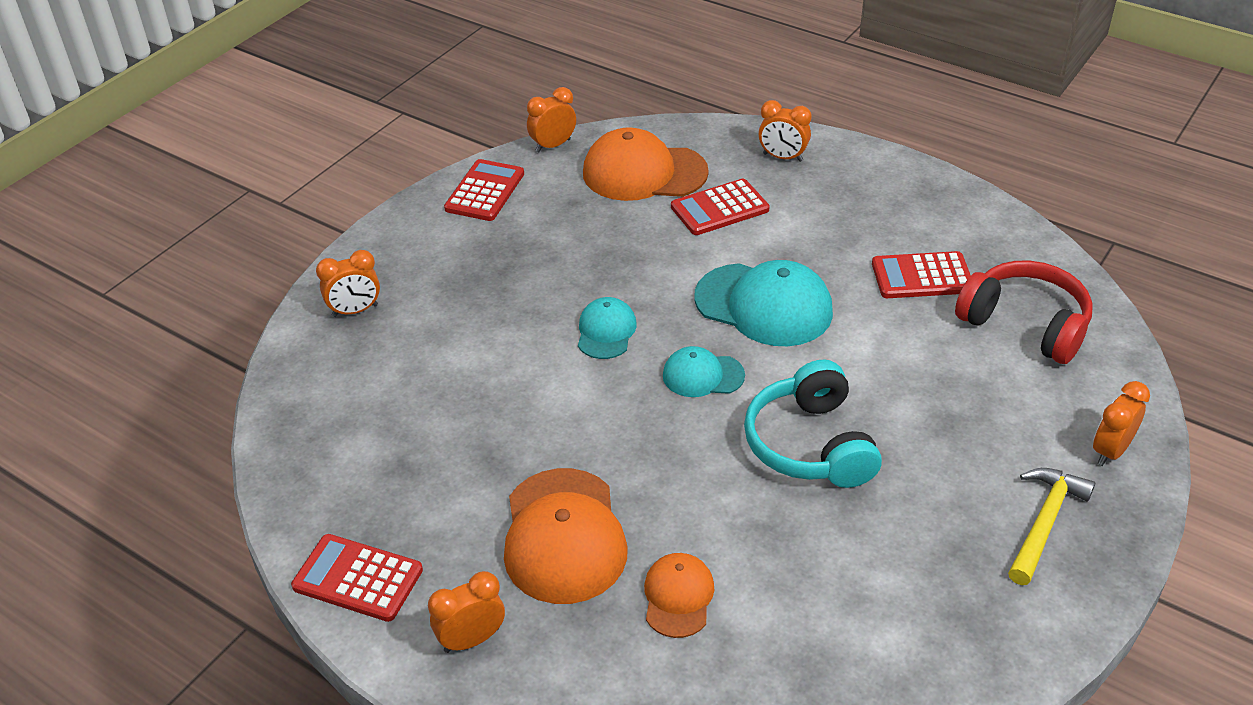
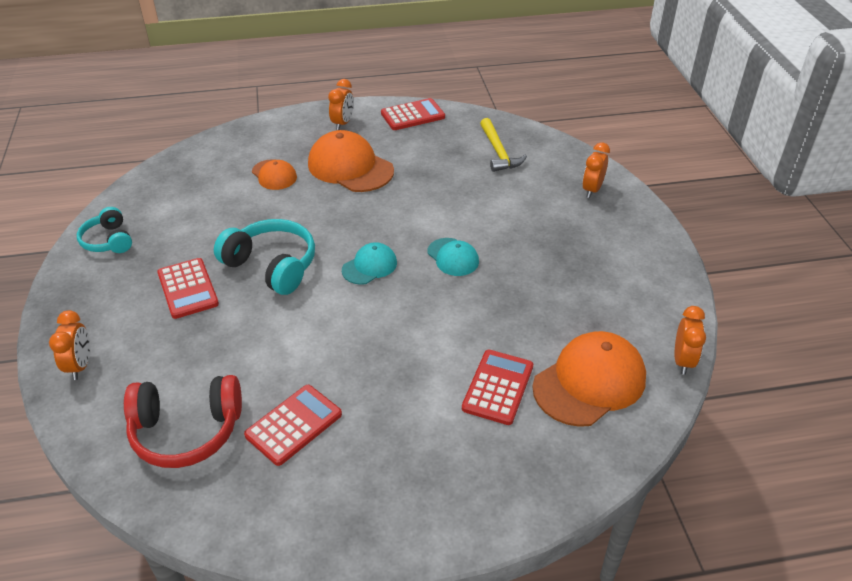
camera: 135 degrees right, 0 degrees up
red calculator [444,159,524,221] -> red calculator moved to [157,258,219,319]
turquoise cap [694,260,833,346] -> none
orange clock [758,100,812,162] -> none
yellow hammer [1008,468,1095,585] -> yellow hammer moved to [480,118,527,172]
none -> turquoise headphones [77,207,132,253]

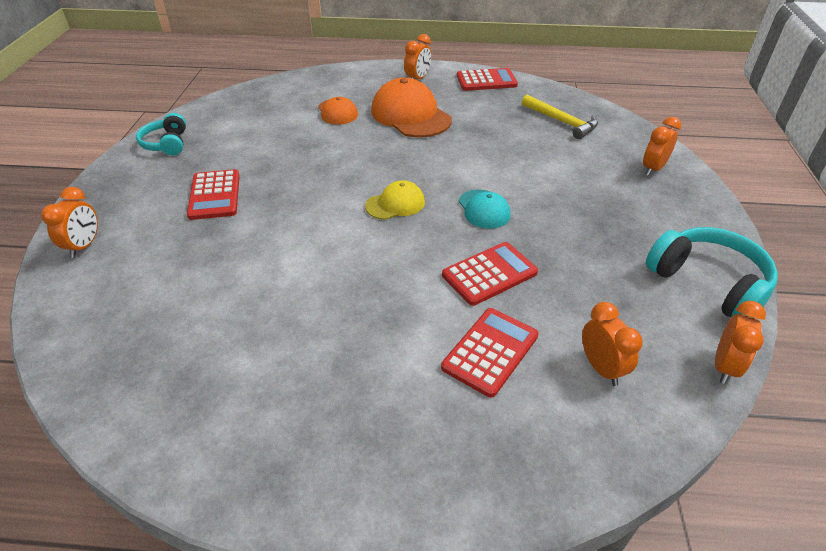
camera: 15 degrees right, 0 degrees up
red headphones [124,375,242,468] -> none
turquoise headphones [214,219,315,295] -> turquoise headphones moved to [646,227,778,318]
red calculator [244,385,342,466] -> red calculator moved to [442,242,538,306]
turquoise cap [342,242,397,285] -> yellow cap [365,180,425,220]
yellow hammer [480,118,527,172] -> yellow hammer turned 45 degrees counterclockwise [522,94,598,139]
orange cap [532,331,646,427] -> orange clock [582,302,643,386]

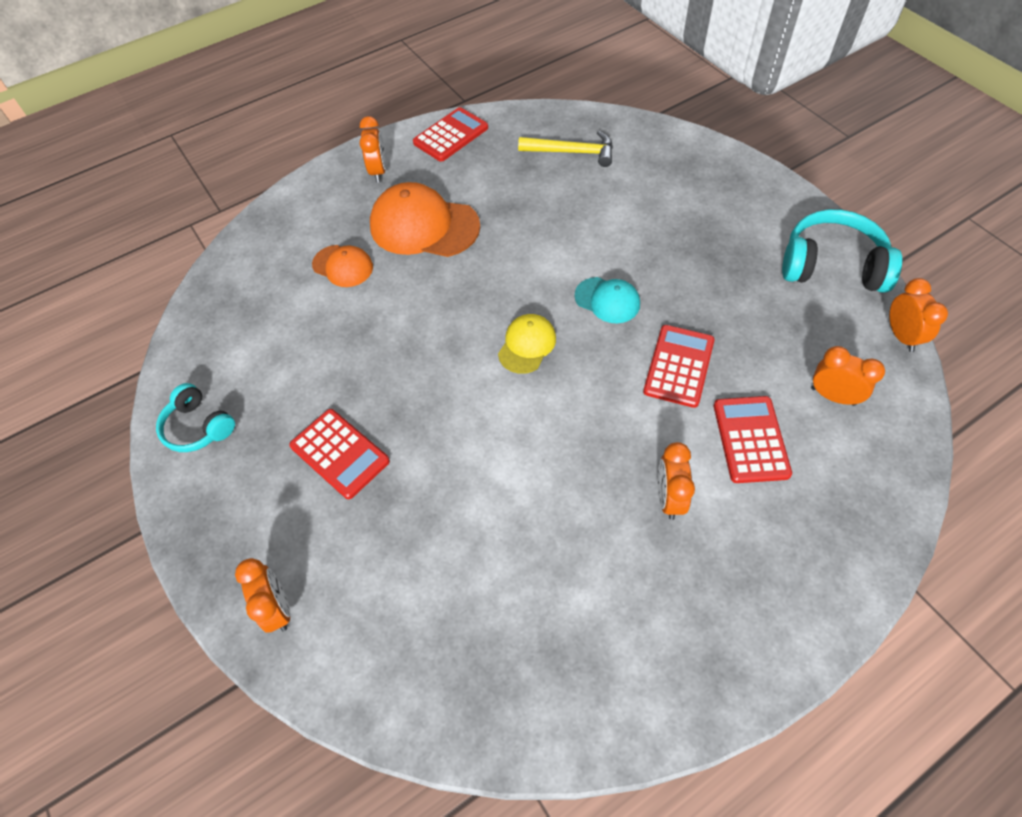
camera: 35 degrees left, 15 degrees up
orange clock [643,117,681,176] -> orange clock moved to [658,442,695,520]

